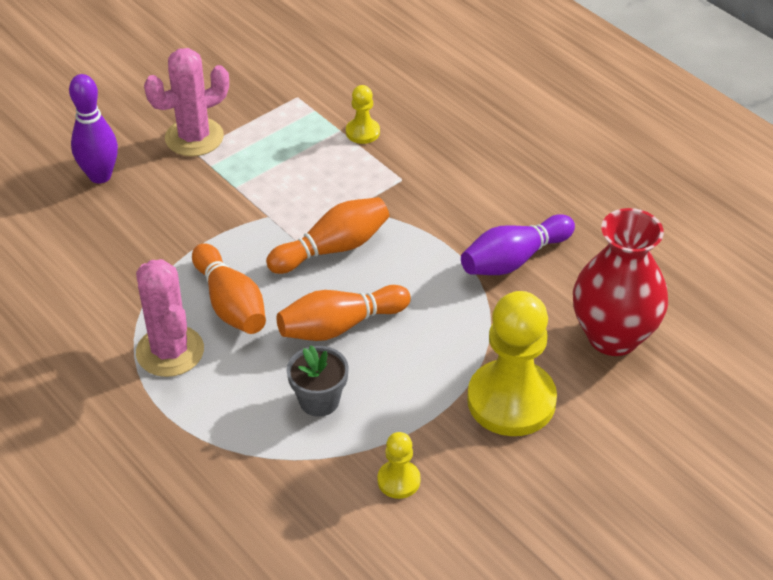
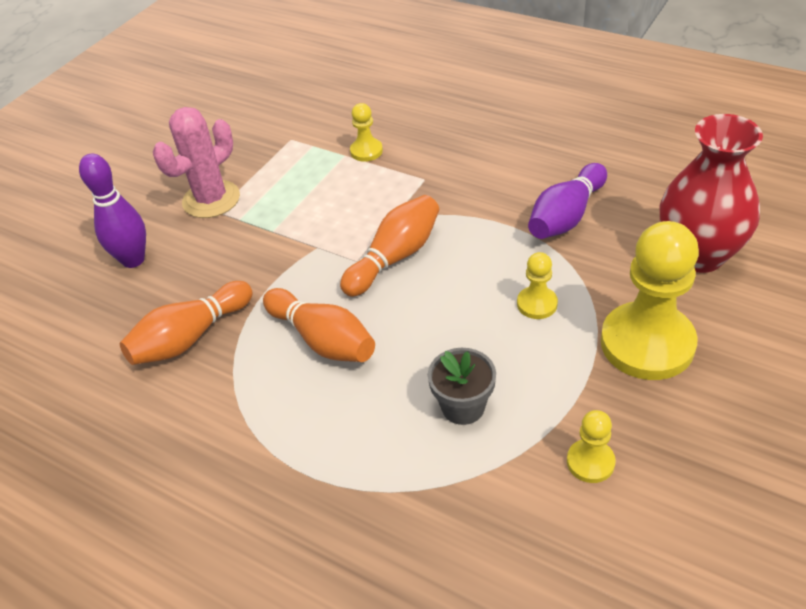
camera: 15 degrees left, 0 degrees up
pink cactus [136,259,204,377] -> none
orange bowling pin [277,285,411,341] -> orange bowling pin moved to [120,281,253,365]
none -> yellow pawn [517,252,558,319]

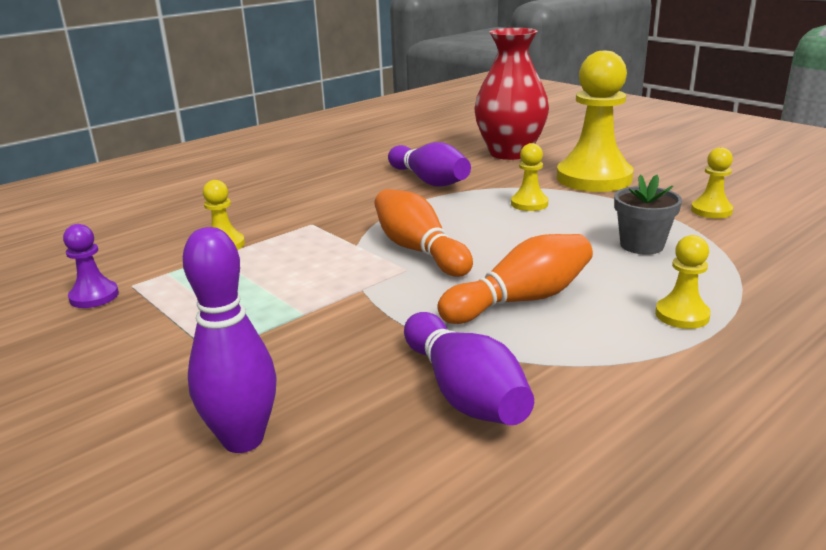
camera: 75 degrees left, 20 degrees down
orange bowling pin [120,281,253,365] -> purple bowling pin [404,312,534,425]
pink cactus [153,107,240,218] -> none
none -> purple pawn [63,224,119,308]
none -> yellow pawn [655,235,711,329]

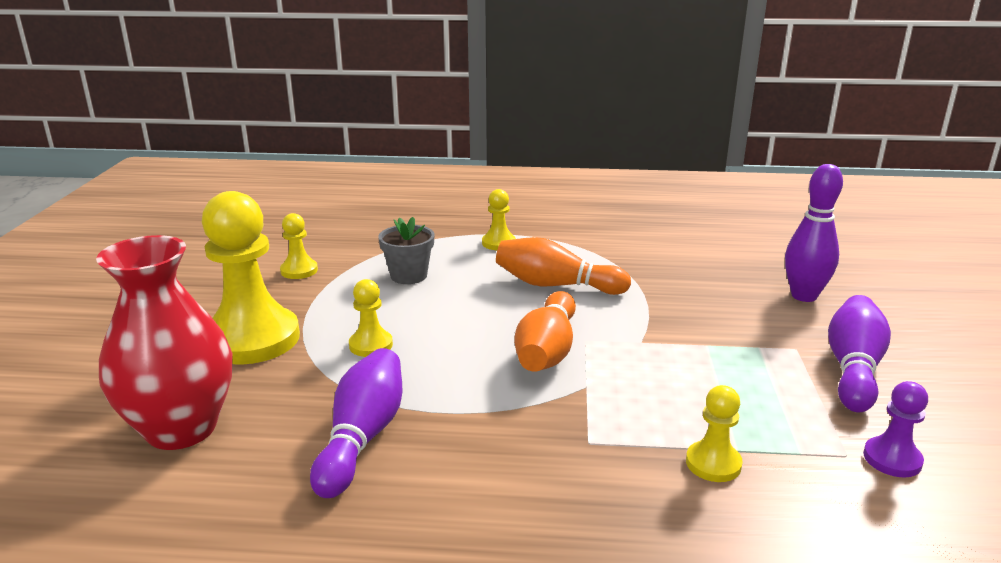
camera: 135 degrees left, 0 degrees up
purple bowling pin [404,312,534,425] -> purple bowling pin moved to [828,295,891,412]

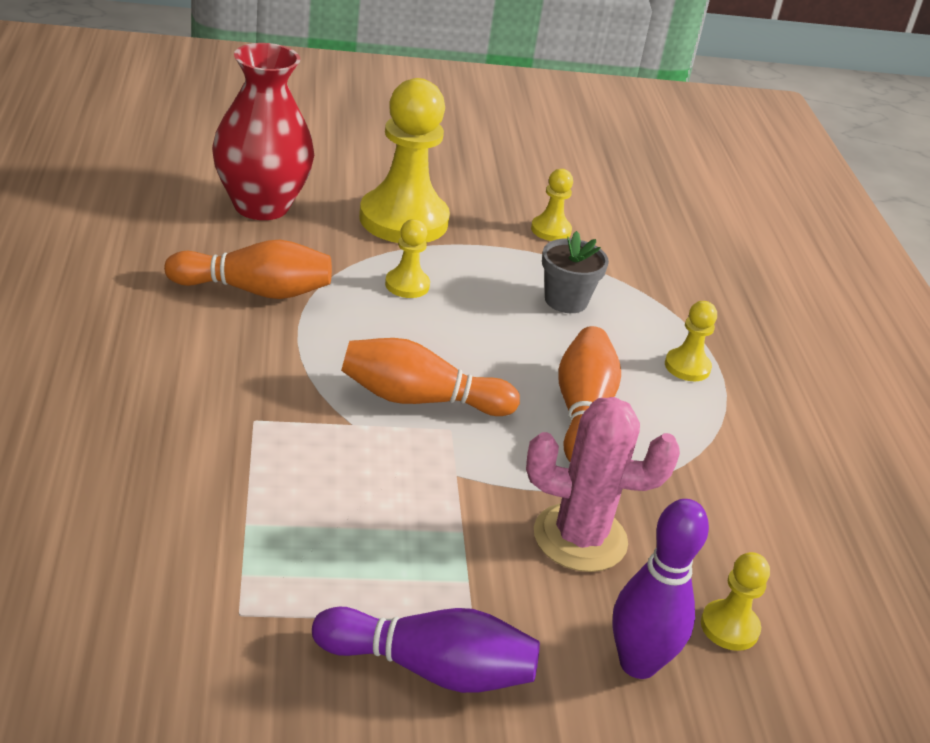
camera: 75 degrees right, 10 degrees up
purple bowling pin [310,348,402,498] -> orange bowling pin [164,240,332,299]
yellow pawn [686,385,743,482] -> yellow pawn moved to [701,552,770,651]
purple pawn [863,381,928,477] -> none
none -> pink cactus [526,397,680,572]

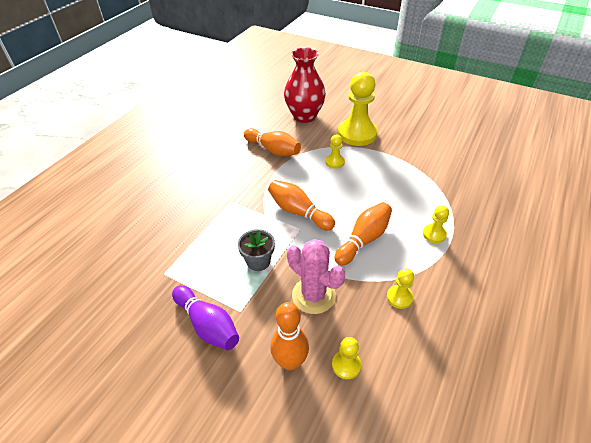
camera: 40 degrees right, 10 degrees up
yellow pawn [531,169,573,241] -> yellow pawn moved to [387,269,414,309]
grey flower pot [542,231,609,313] -> grey flower pot moved to [238,229,275,271]
purple bowling pin [612,499,709,679] -> orange bowling pin [271,302,309,371]

